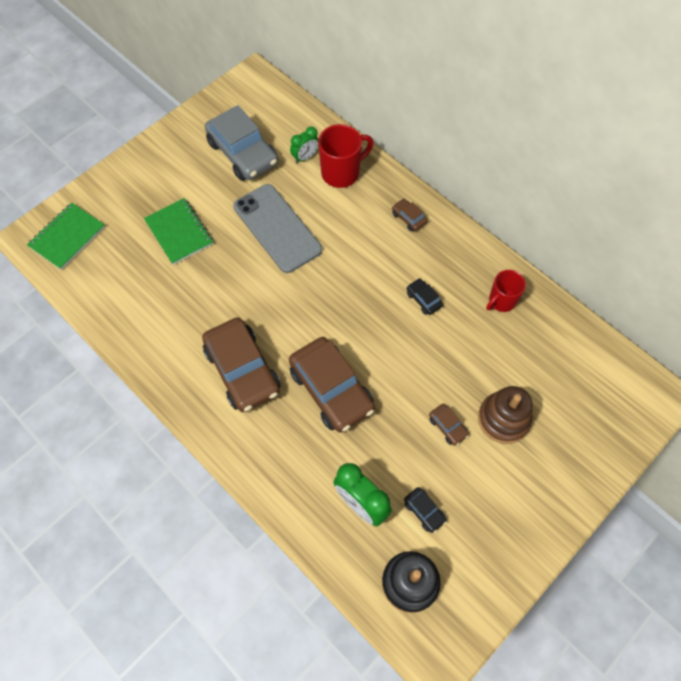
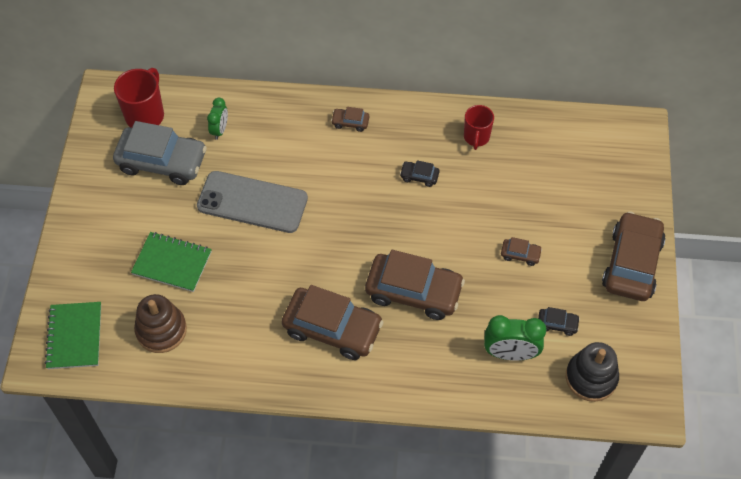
camera: 40 degrees left, 5 degrees down
red mug [318,124,373,188] -> red mug moved to [114,68,164,128]
brown stacking toy [478,386,533,444] -> brown stacking toy moved to [134,294,187,353]
none -> brown car [602,211,666,301]

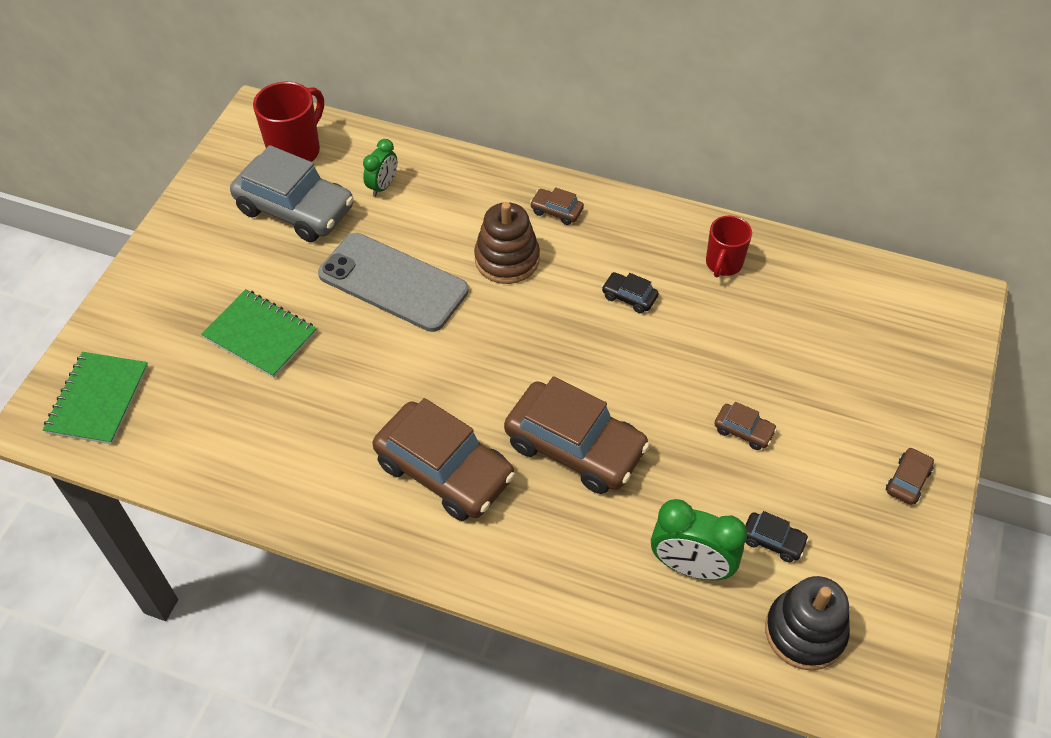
camera: 15 degrees right, 5 degrees down
brown stacking toy [134,294,187,353] -> brown stacking toy moved to [474,202,540,284]
brown car [602,211,666,301] -> brown car [886,447,934,505], size x0.43

